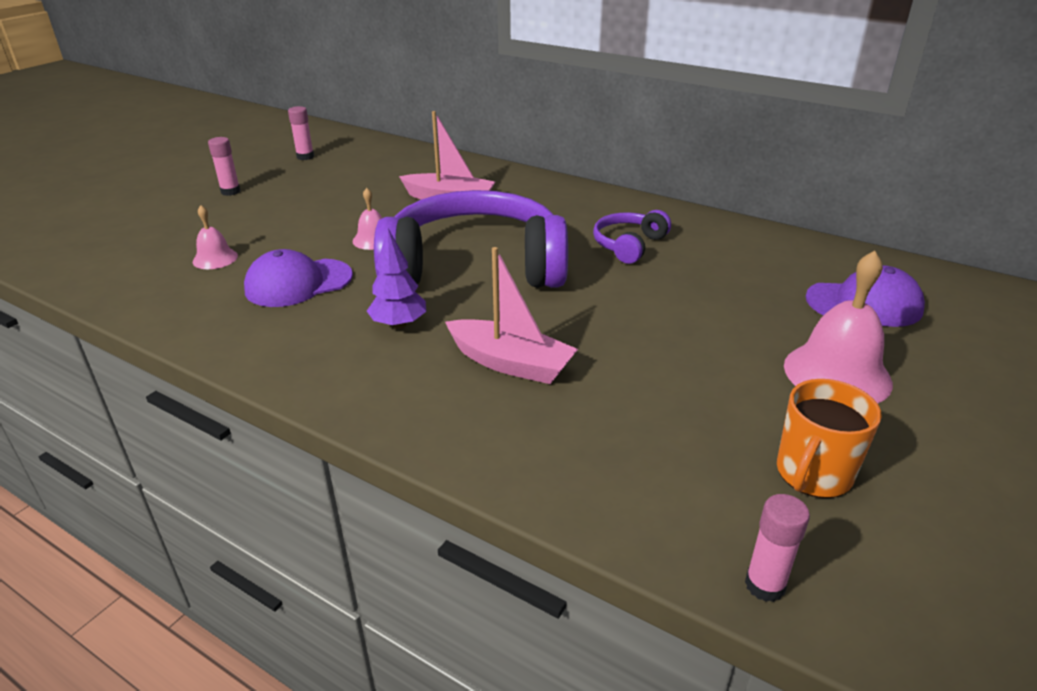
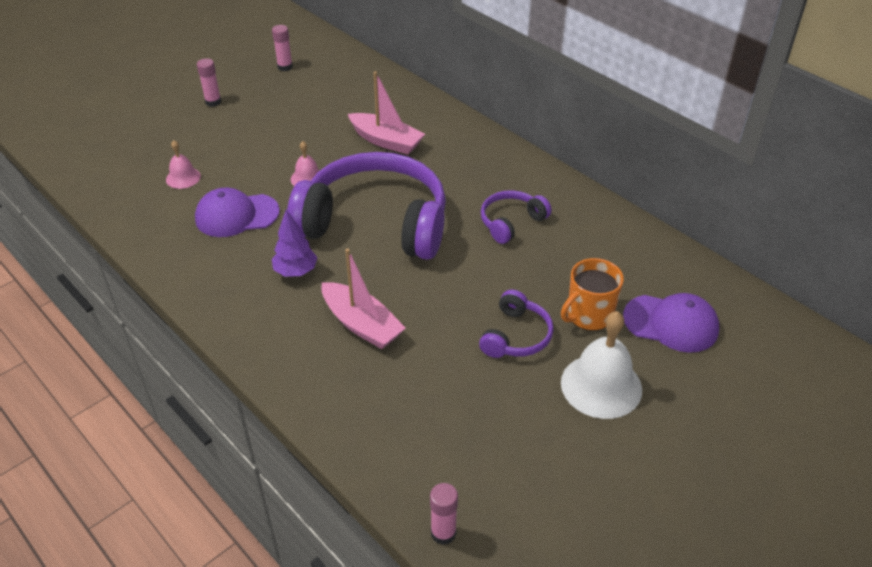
camera: 15 degrees right, 10 degrees up
orange mug [777,379,882,498] -> orange mug moved to [561,258,624,331]
pink bell [784,250,893,404] -> white bell [561,311,642,419]
none -> purple headphones [479,289,554,358]

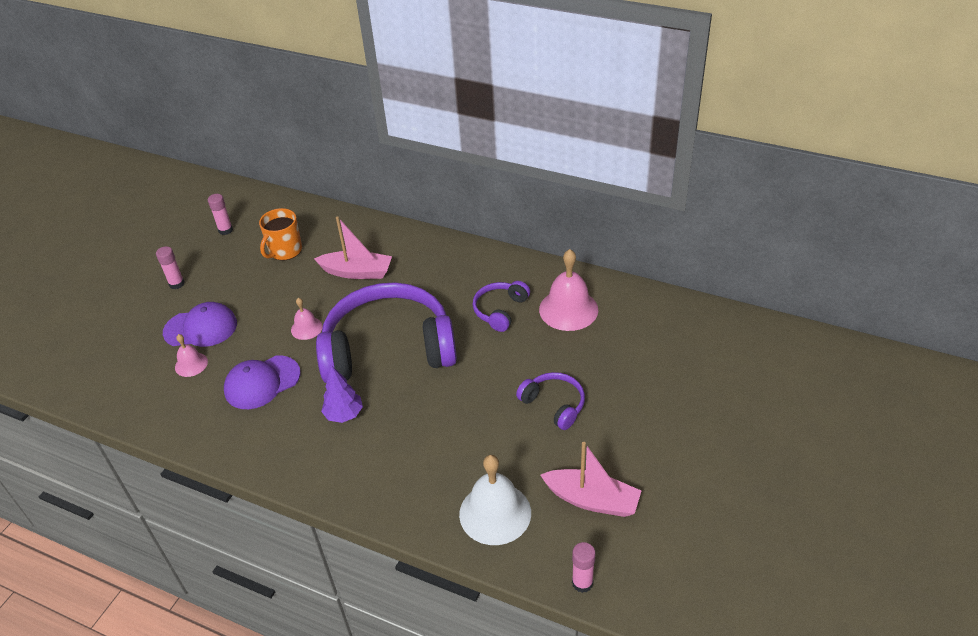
camera: 20 degrees left, 0 degrees up
pink boat [321,248,406,349] -> pink boat moved to [540,442,641,517]
purple headphones [479,289,554,358] -> purple headphones turned 45 degrees counterclockwise [516,372,585,430]
orange mug [561,258,624,331] -> orange mug moved to [259,208,302,261]
white bell [561,311,642,419] -> white bell moved to [459,455,531,545]
purple cap [623,293,719,353] -> purple cap moved to [163,302,237,347]
none -> pink bell [539,249,598,331]

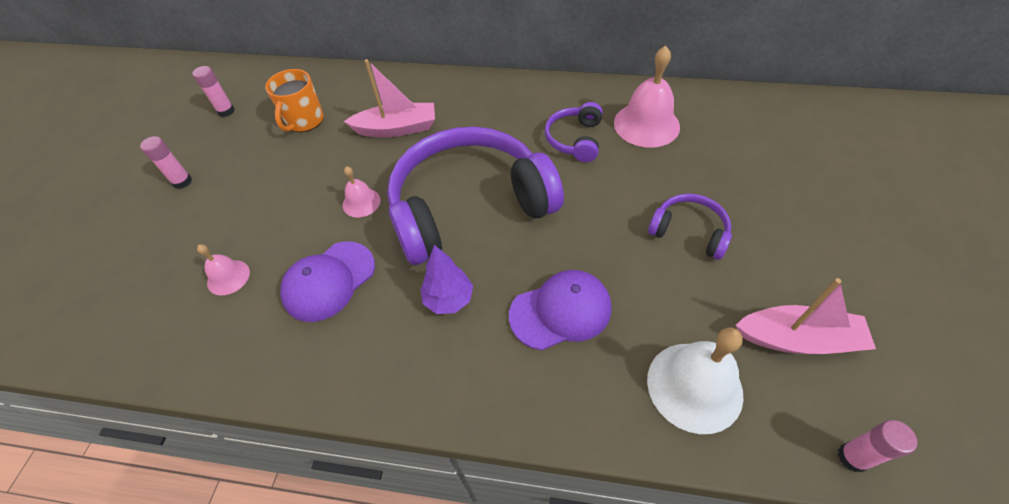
camera: 15 degrees left, 10 degrees up
purple cap [163,302,237,347] -> purple cap moved to [509,270,611,350]

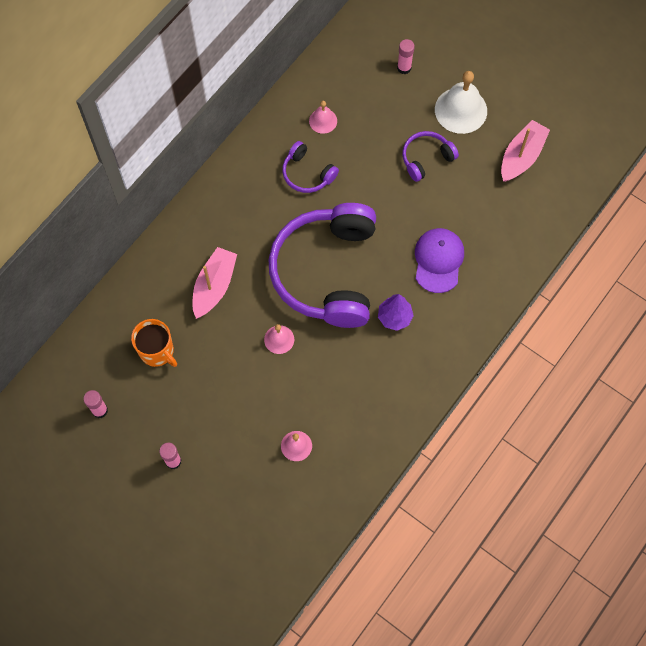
camera: 65 degrees left, 15 degrees up
purple cap [280,242,375,322] -> none
pink bell [614,46,680,148] -> pink bell [309,101,337,134], size x0.54
white bell [647,327,744,434] -> white bell moved to [435,71,487,134]
pink glue stick [838,420,917,472] -> pink glue stick moved to [397,39,415,74]

